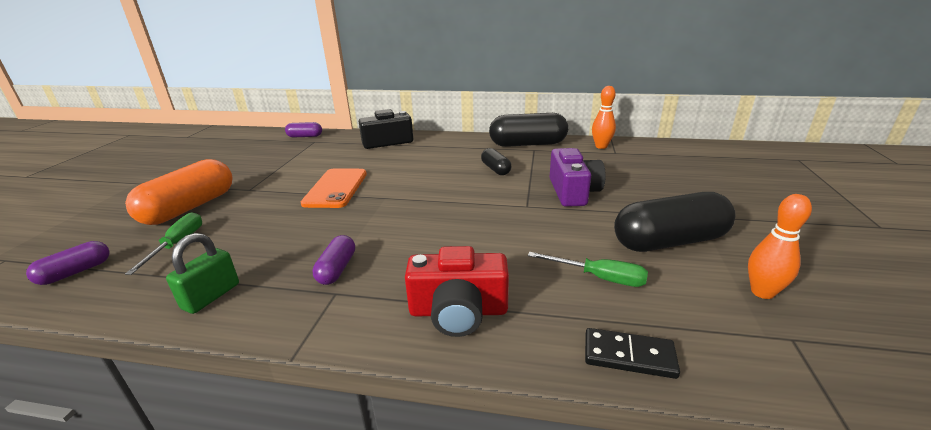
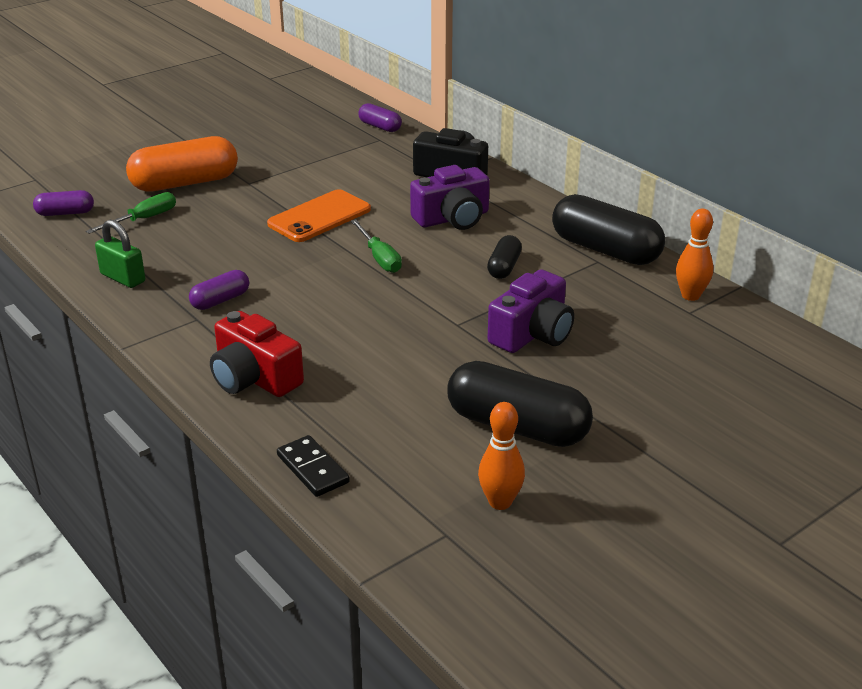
camera: 40 degrees right, 5 degrees up
green padlock [166,233,239,314] -> green padlock turned 60 degrees clockwise [95,219,145,288]
green screwdriver [528,252,648,287] -> green screwdriver moved to [351,219,402,273]
none -> purple camera [410,165,490,230]

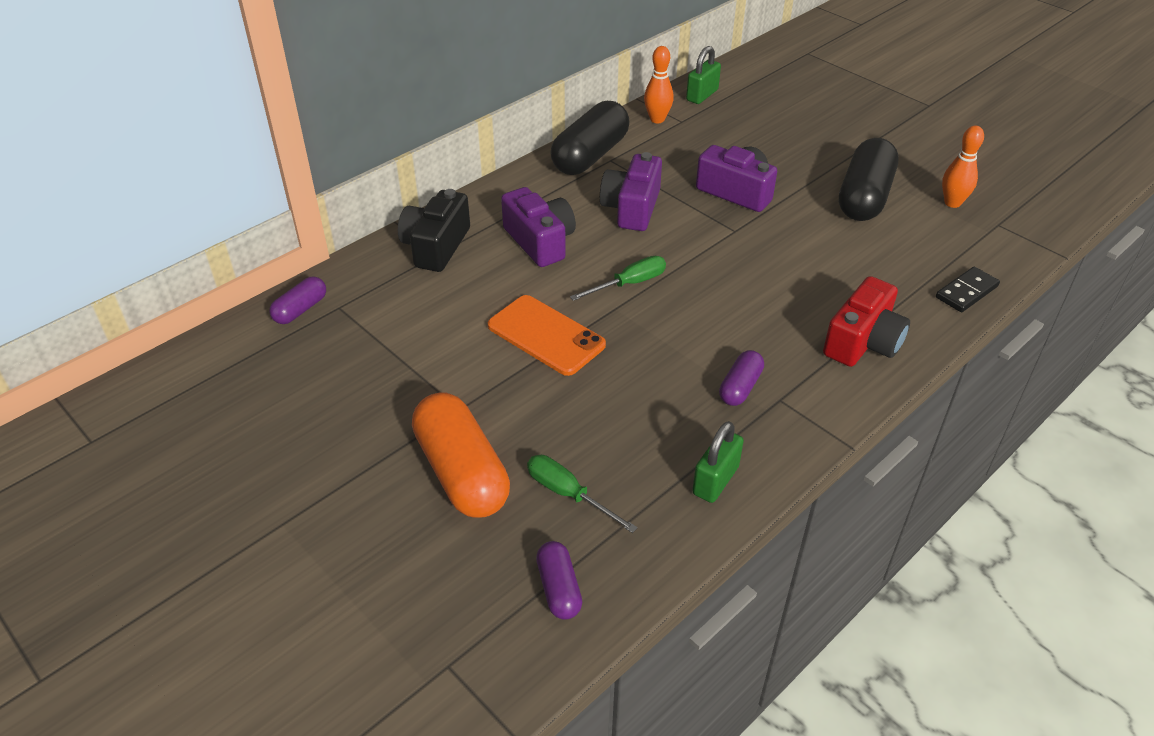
camera: 95 degrees left, 10 degrees up
purple capsule [189,270,249,310] -> purple capsule turned 75 degrees clockwise [719,350,764,406]
black capsule [487,235,522,279] -> purple camera [600,152,662,231]
none -> green padlock [686,46,721,104]

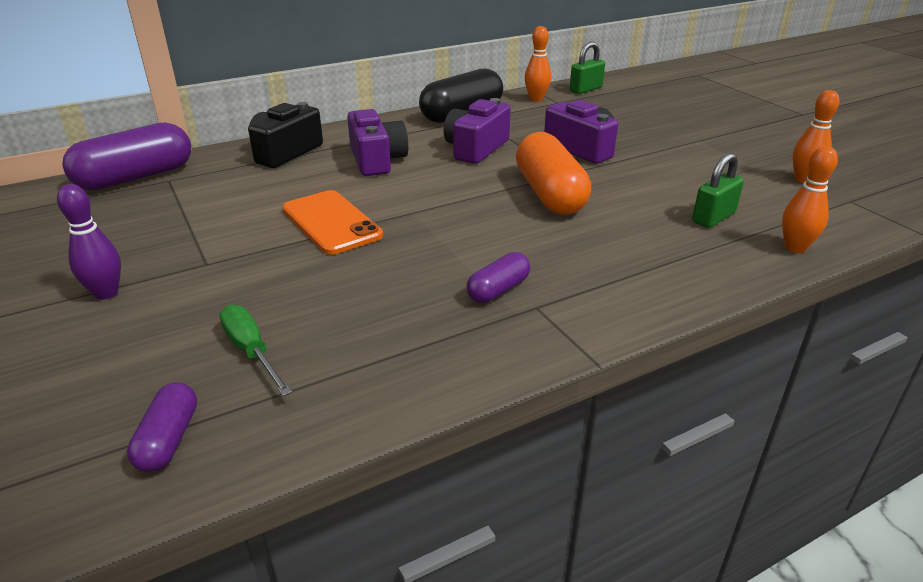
camera: 15 degrees right, 10 degrees down
purple capsule [269,276,326,324] -> purple capsule [62,123,191,191], size x1.97
orange capsule [412,392,510,518] -> orange capsule moved to [516,132,591,214]
green screwdriver [570,256,666,301] -> none
green padlock [692,421,744,503] -> green padlock moved to [692,153,744,228]
red camera [823,276,910,367] -> none
black capsule [839,138,899,221] -> none
black domino [936,267,1000,312] -> orange bowling pin [782,146,838,253]
none -> purple bowling pin [57,184,121,300]

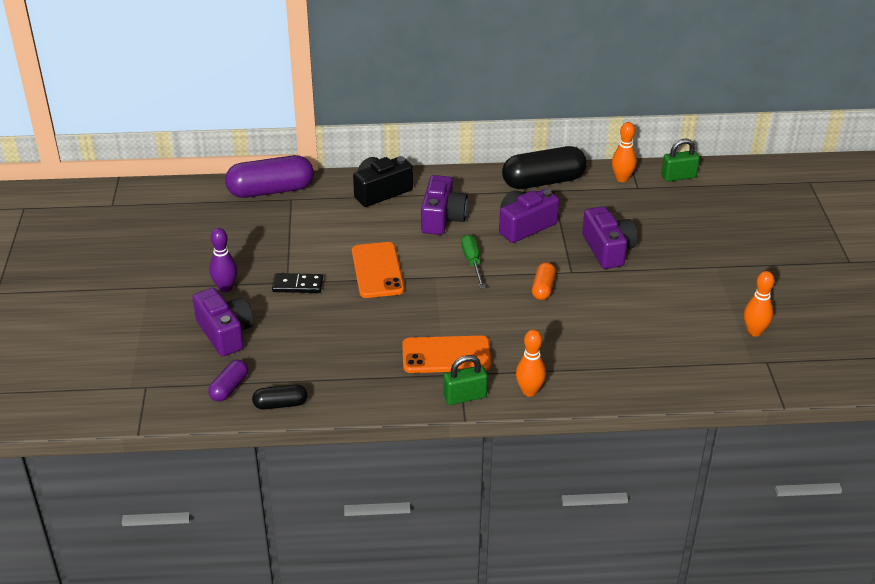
camera: 25 degrees right, 5 degrees up
green screwdriver [219,305,292,396] -> green screwdriver moved to [461,234,485,288]
purple capsule [467,252,530,303] -> orange phone [402,336,492,373]
orange capsule [516,132,591,214] -> orange capsule [532,262,556,300], size x0.51
green padlock [692,153,744,228] -> green padlock moved to [443,355,488,405]
orange bowling pin [782,146,838,253] -> orange bowling pin moved to [516,329,546,397]
none -> purple camera [192,288,254,356]
none -> black capsule [252,384,308,410]
none -> black domino [272,273,323,293]

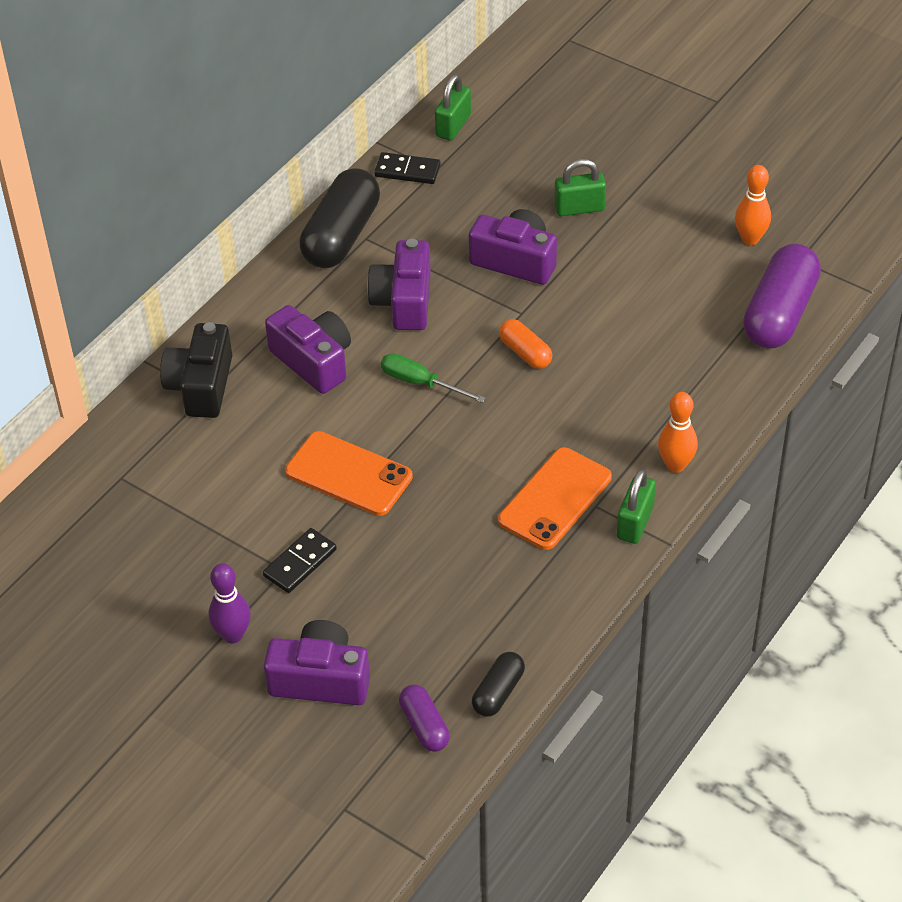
camera: 50 degrees left, 10 degrees up
purple capsule [225,155,314,198] -> purple capsule moved to [743,244,821,349]
orange bowling pin [612,122,637,182] -> black domino [374,152,441,184]
none -> green padlock [554,159,606,216]

